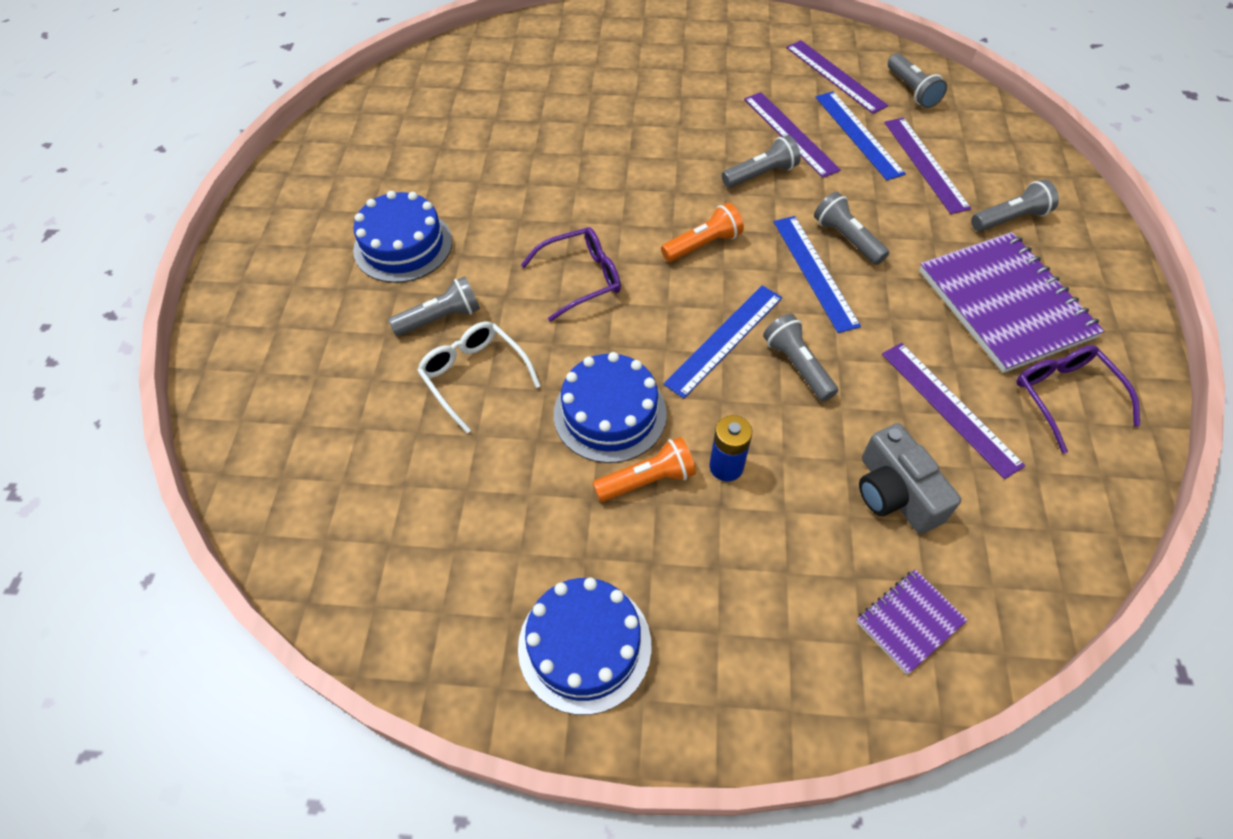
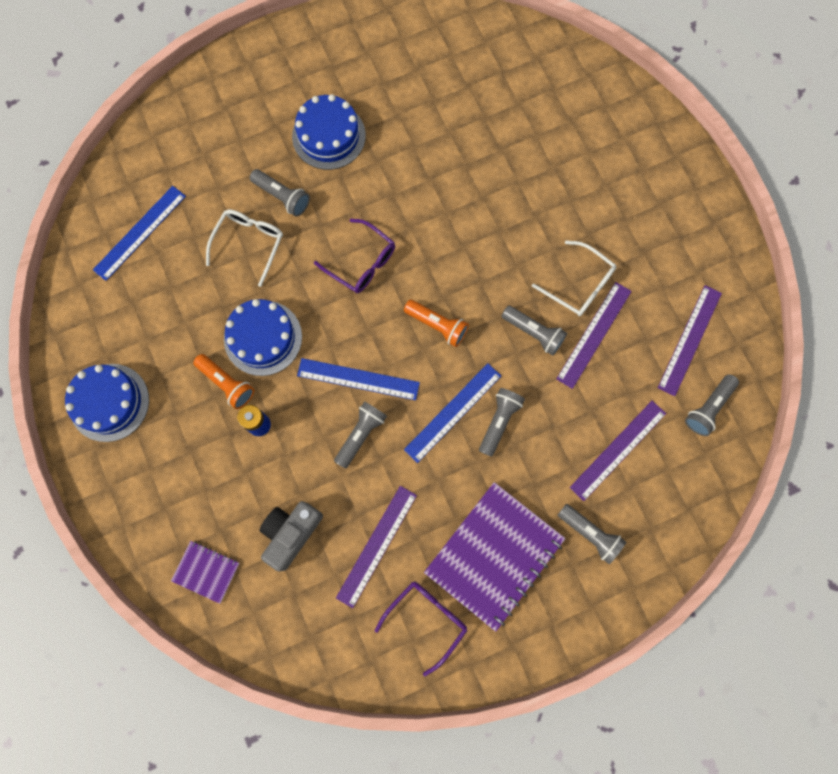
camera: 60 degrees right, 20 degrees up
blue ruler [816,91,906,181] -> blue ruler moved to [93,186,186,281]
none -> white glasses [532,241,616,316]

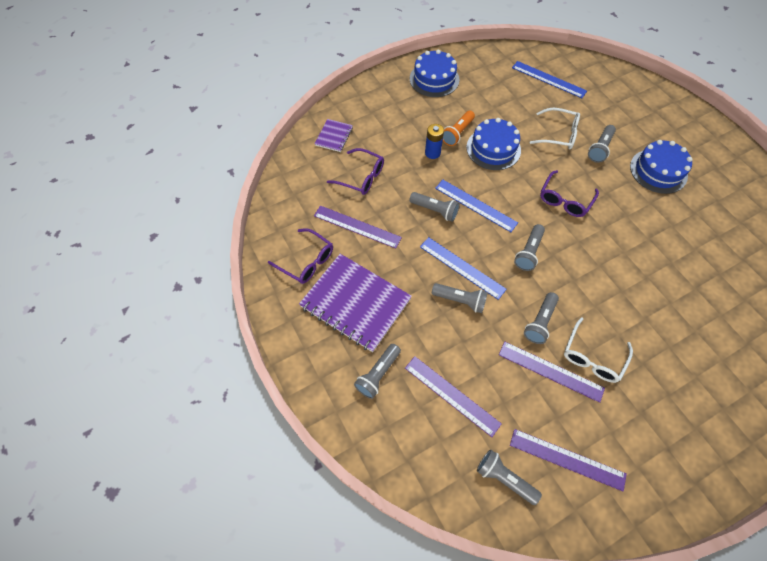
camera: 85 degrees right, 15 degrees down
grey camera [260,501,323,571] -> purple glasses [327,148,384,195]
blue ruler [297,358,420,400] -> blue ruler turned 60 degrees counterclockwise [435,180,518,232]
orange flashlight [404,300,469,347] -> grey flashlight [514,224,545,271]

